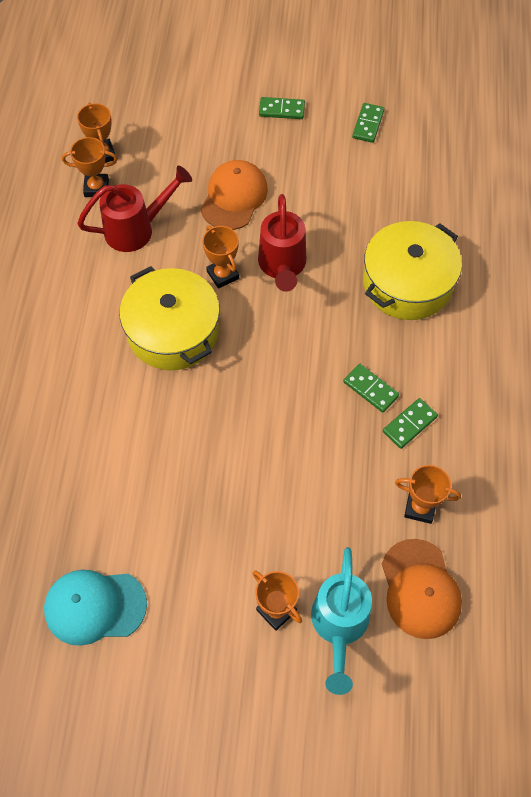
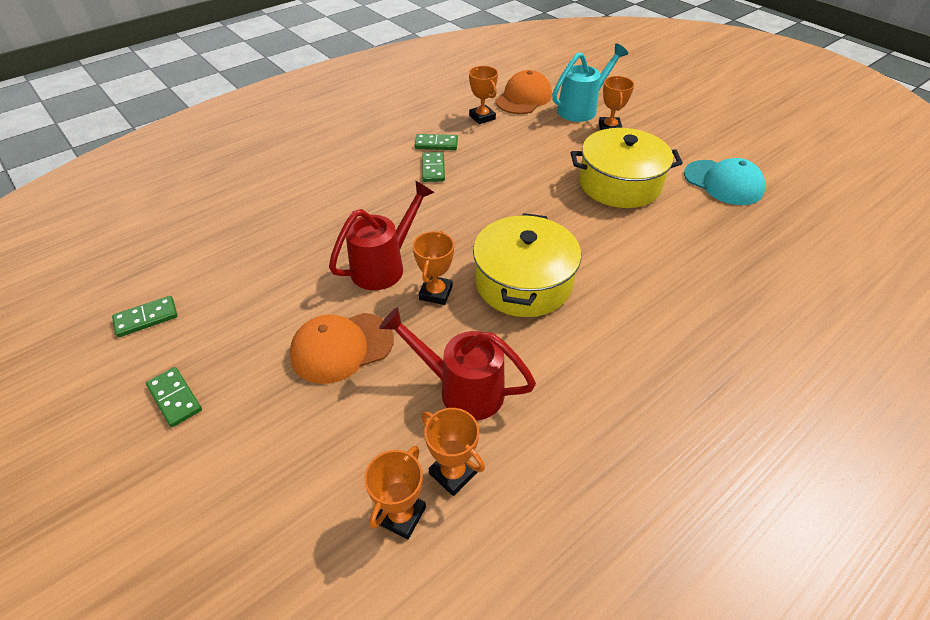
camera: 135 degrees left, 15 degrees down
yellow pot [363,221,462,320] -> yellow pot moved to [571,128,683,208]

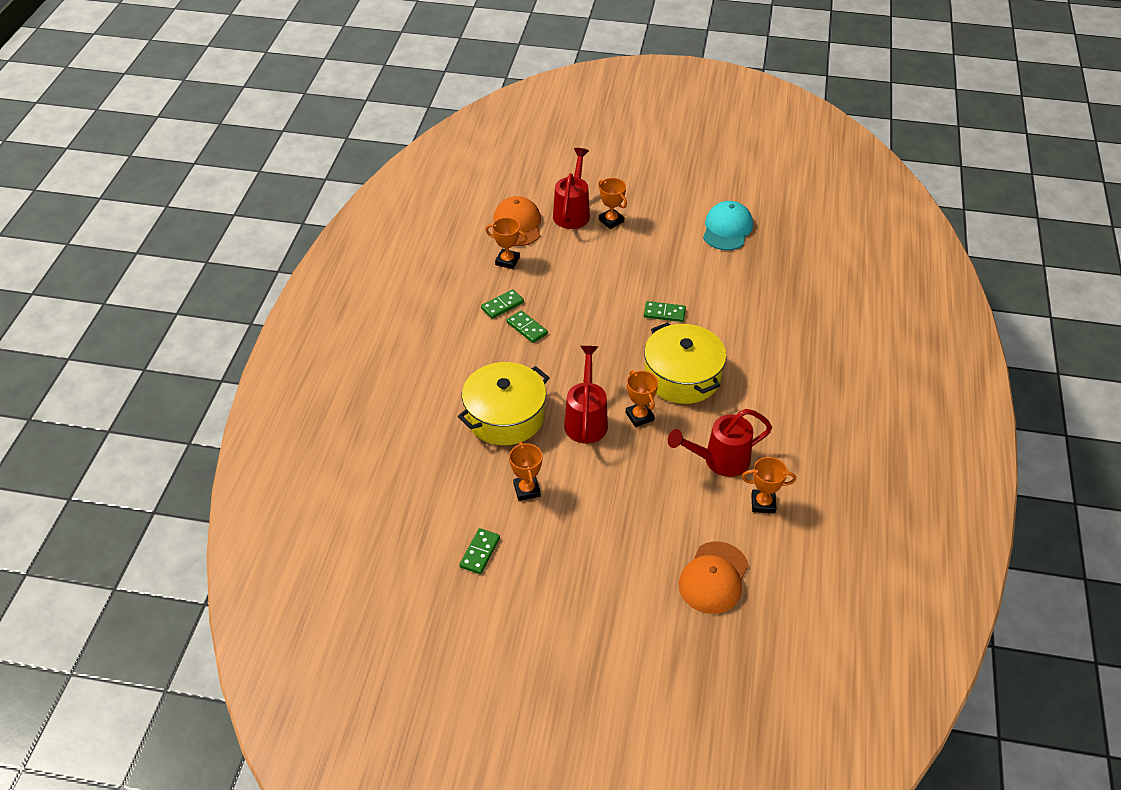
camera: 40 degrees left, 0 degrees up
green domino [146,367,202,427] -> green domino moved to [644,301,686,322]
orange cap [290,313,394,384] -> orange cap moved to [679,541,748,614]
orange trophy [364,446,426,539] -> orange trophy moved to [509,442,542,501]
turquoise watering can [552,44,628,122] -> red watering can [553,148,590,229]
yellow pot [571,128,683,208] -> yellow pot moved to [458,362,549,445]
turquoise cap [684,158,765,205] -> turquoise cap turned 75 degrees counterclockwise [703,201,753,251]

